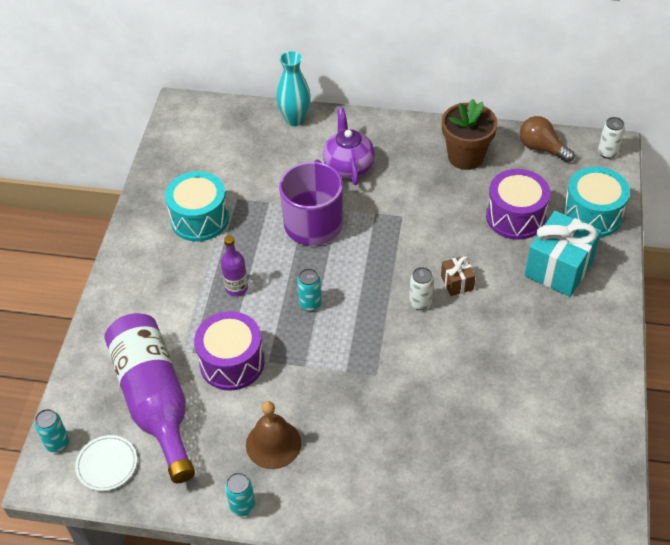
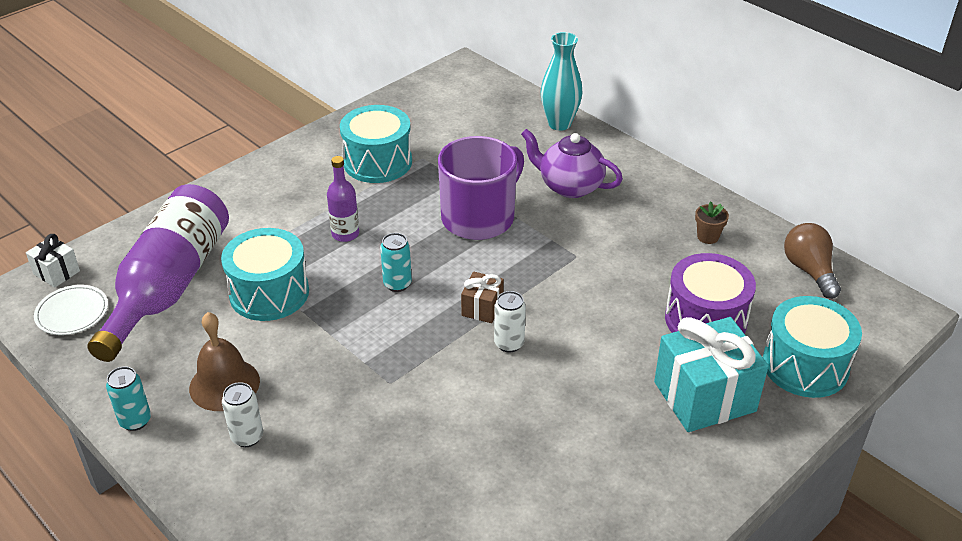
camera: 35 degrees right, 10 degrees down
turquoise can [34,409,69,452] -> white gift [26,234,80,288]
purple drum [194,311,264,391] -> turquoise drum [221,228,309,321]
purple teapot [323,108,375,185] -> purple teapot turned 90 degrees counterclockwise [521,129,623,198]
brown gift [441,256,475,296] -> brown gift moved to [461,272,504,323]
brown flower pot [442,99,498,170] -> brown flower pot [695,201,729,244], size x0.45
white can [598,117,625,159] -> white can moved to [222,382,263,447]

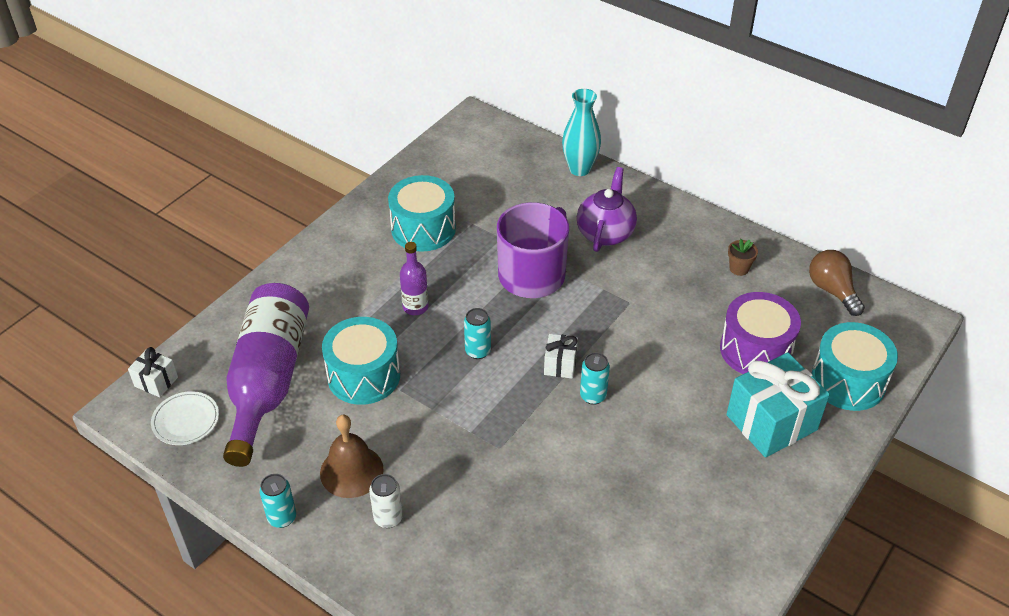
camera: 10 degrees left, 5 degrees up
brown gift [461,272,504,323] -> white gift [544,334,578,379]
white can [494,291,526,353] -> turquoise can [580,352,610,405]
purple teapot [521,129,623,198] -> purple teapot turned 90 degrees clockwise [577,167,637,252]

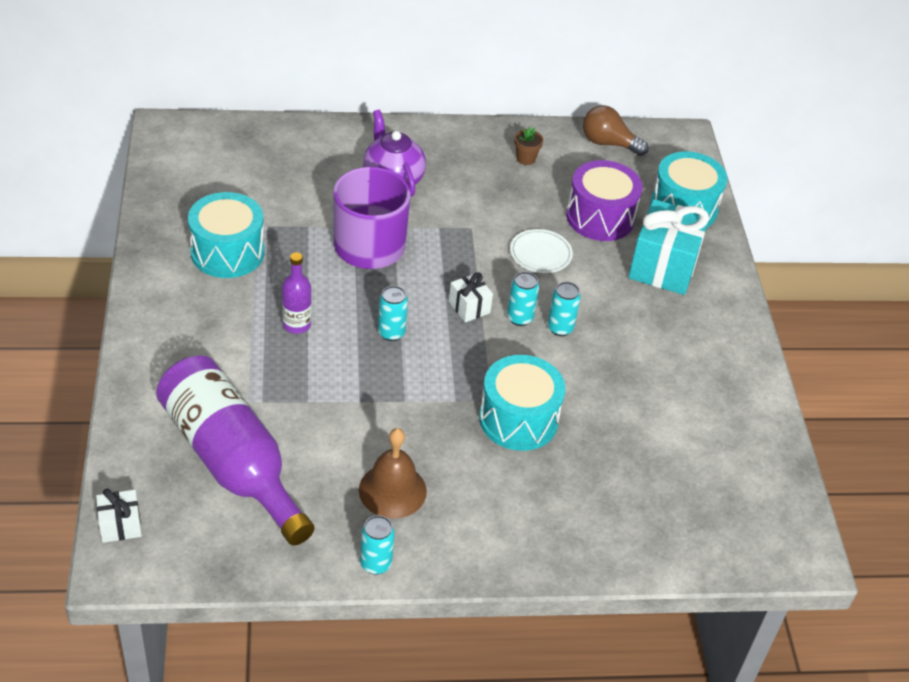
camera: 45 degrees left, 0 degrees up
white plate [151,391,219,445] -> white plate moved to [510,229,573,273]
turquoise drum [322,317,400,405] -> turquoise drum moved to [479,355,565,451]
white can [369,474,403,528] -> none
turquoise vase [562,89,601,176] -> none
none -> turquoise can [547,282,581,336]

